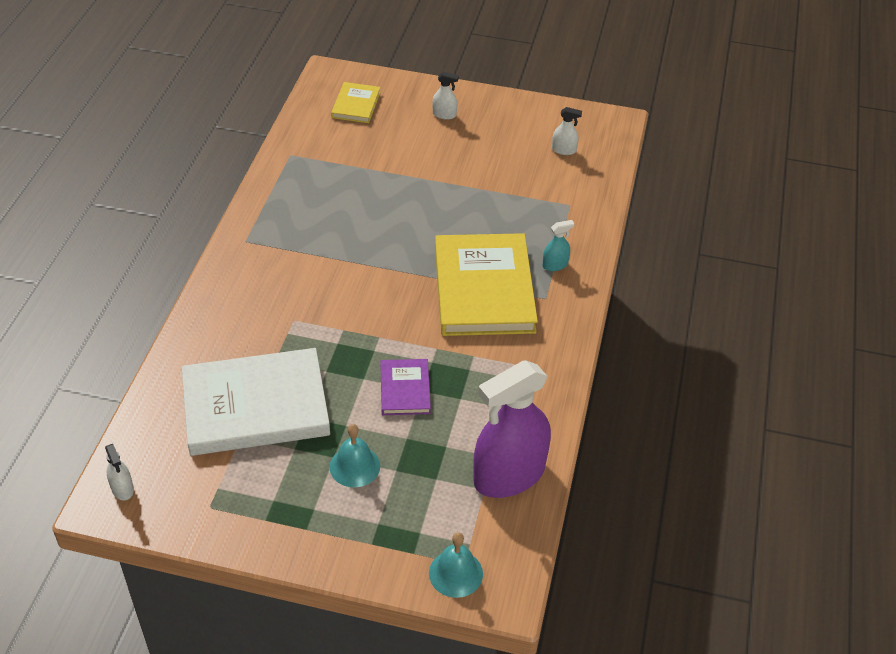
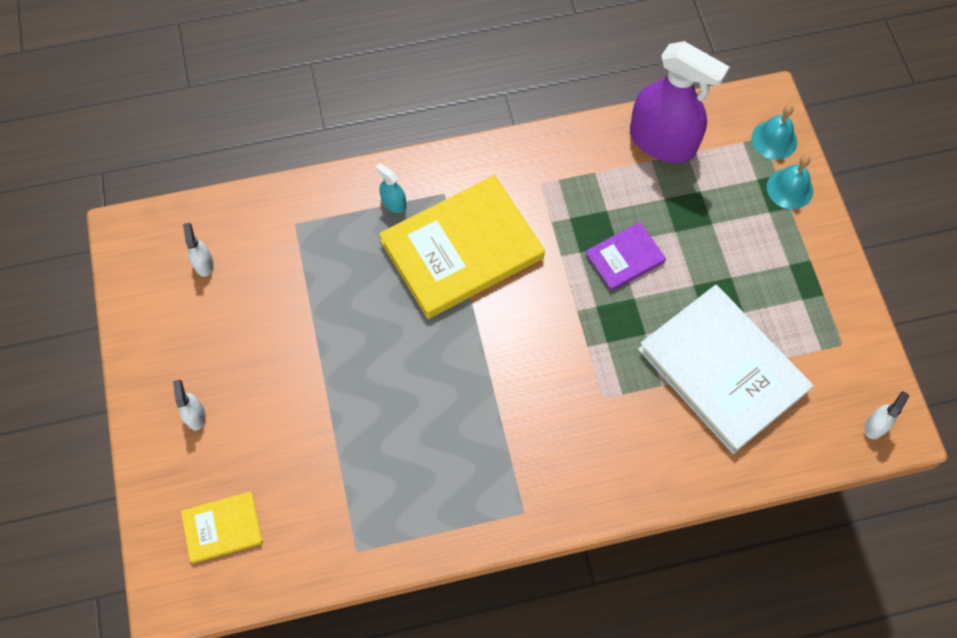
camera: 115 degrees left, 20 degrees up
turquoise bell [330,424,380,487] -> turquoise bell moved to [767,155,813,209]

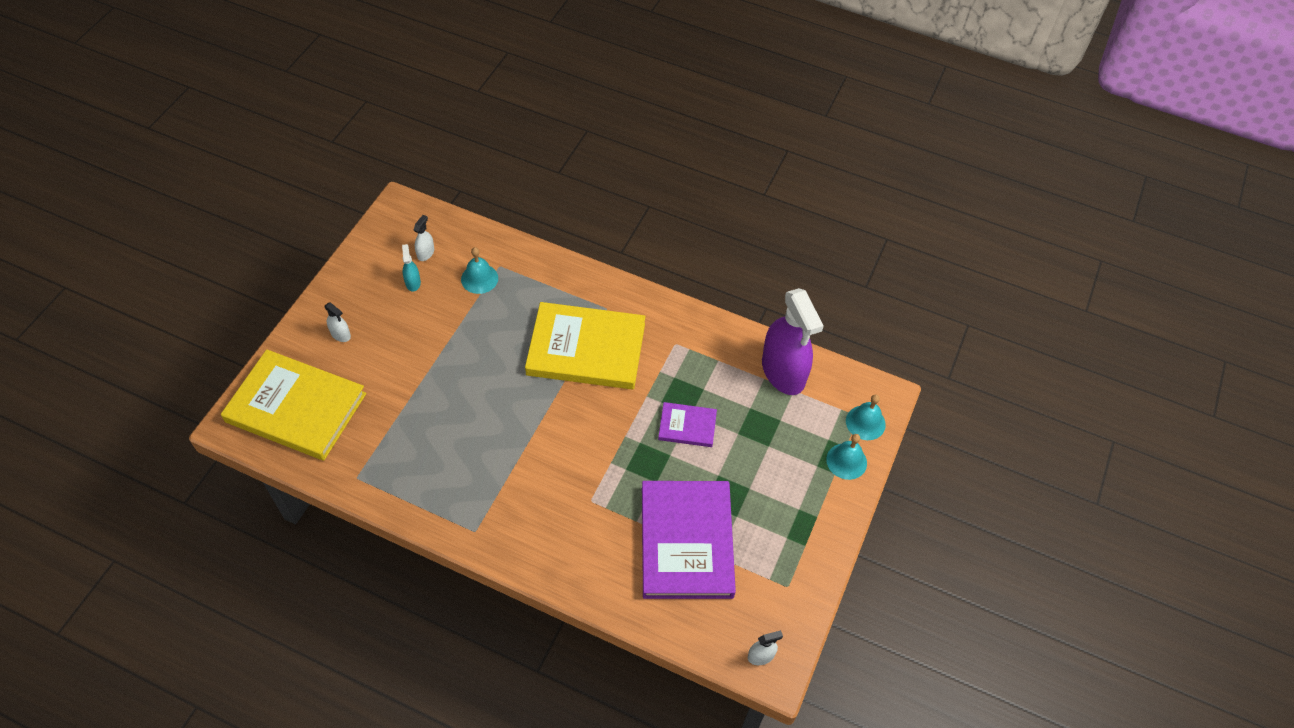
camera: 35 degrees right, 10 degrees down
white spray bottle [173,380,206,430] -> white spray bottle turned 105 degrees clockwise [324,302,351,342]
yellow book [181,491,263,563] -> yellow book [221,349,366,461], size x2.07
turquoise spray bottle [375,163,406,213] -> turquoise spray bottle moved to [402,244,421,291]
white book [638,285,813,454] -> purple book [642,481,736,599]
none -> turquoise bell [461,247,498,294]

